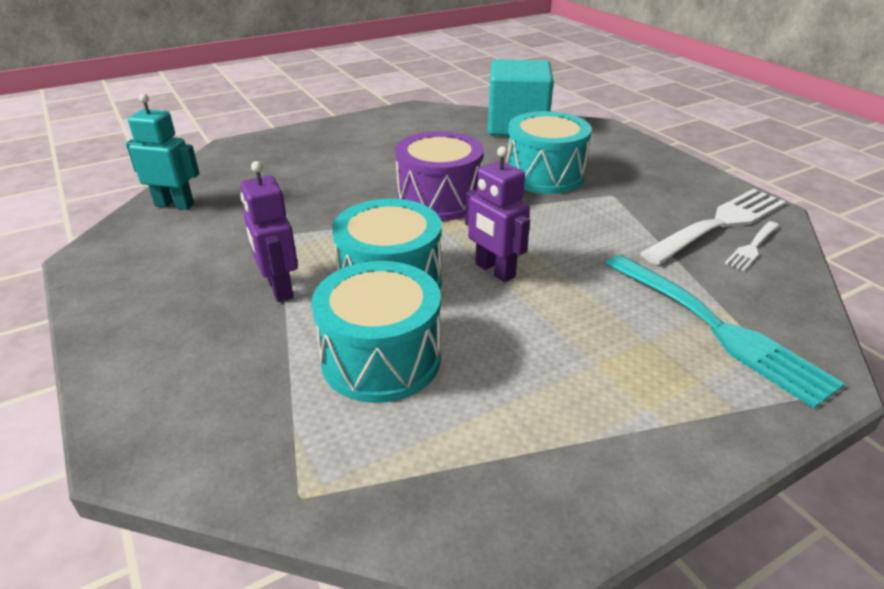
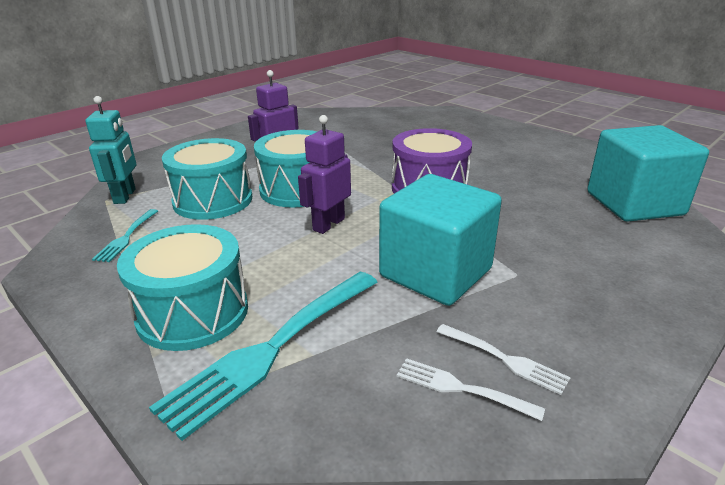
camera: 75 degrees right, 5 degrees down
turquoise robot [126,94,200,210] -> turquoise robot moved to [85,96,136,204]
turquoise drum [506,111,592,194] -> turquoise drum moved to [117,224,248,351]
white fork [640,189,786,265] -> white fork [436,324,571,395], size x0.49
none -> turquoise fork [92,209,158,262]
none -> turquoise cube [379,174,502,306]

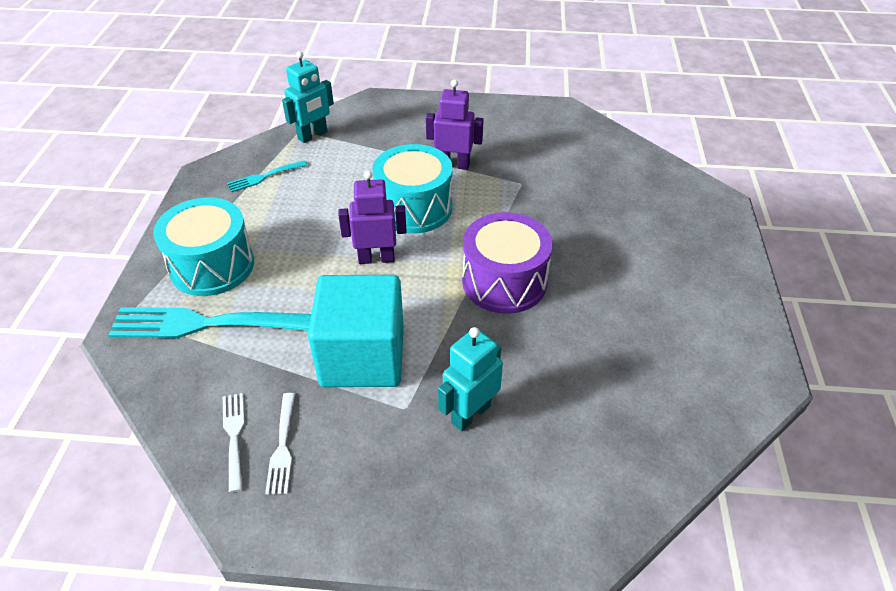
camera: 50 degrees right, 15 degrees up
turquoise drum [162,138,252,220] -> none
turquoise cube [587,125,709,222] -> none
none -> turquoise robot [438,327,503,431]

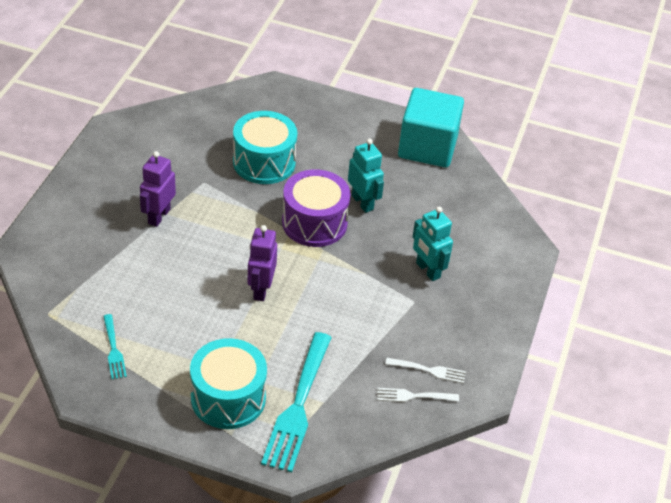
camera: 80 degrees left, 0 degrees up
turquoise robot [282,51,334,143] -> turquoise robot moved to [348,139,384,213]
turquoise cube [308,275,404,387] -> turquoise cube moved to [398,88,464,167]
turquoise drum [372,144,453,234] -> turquoise drum moved to [233,111,297,184]

